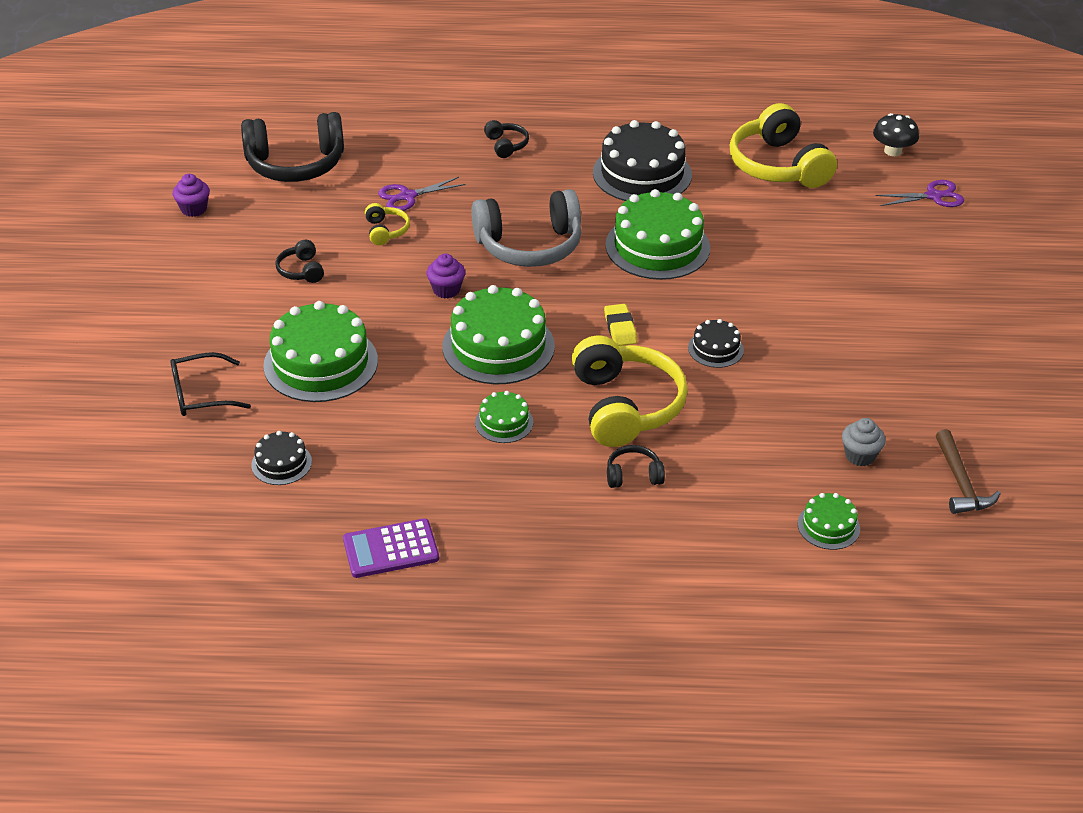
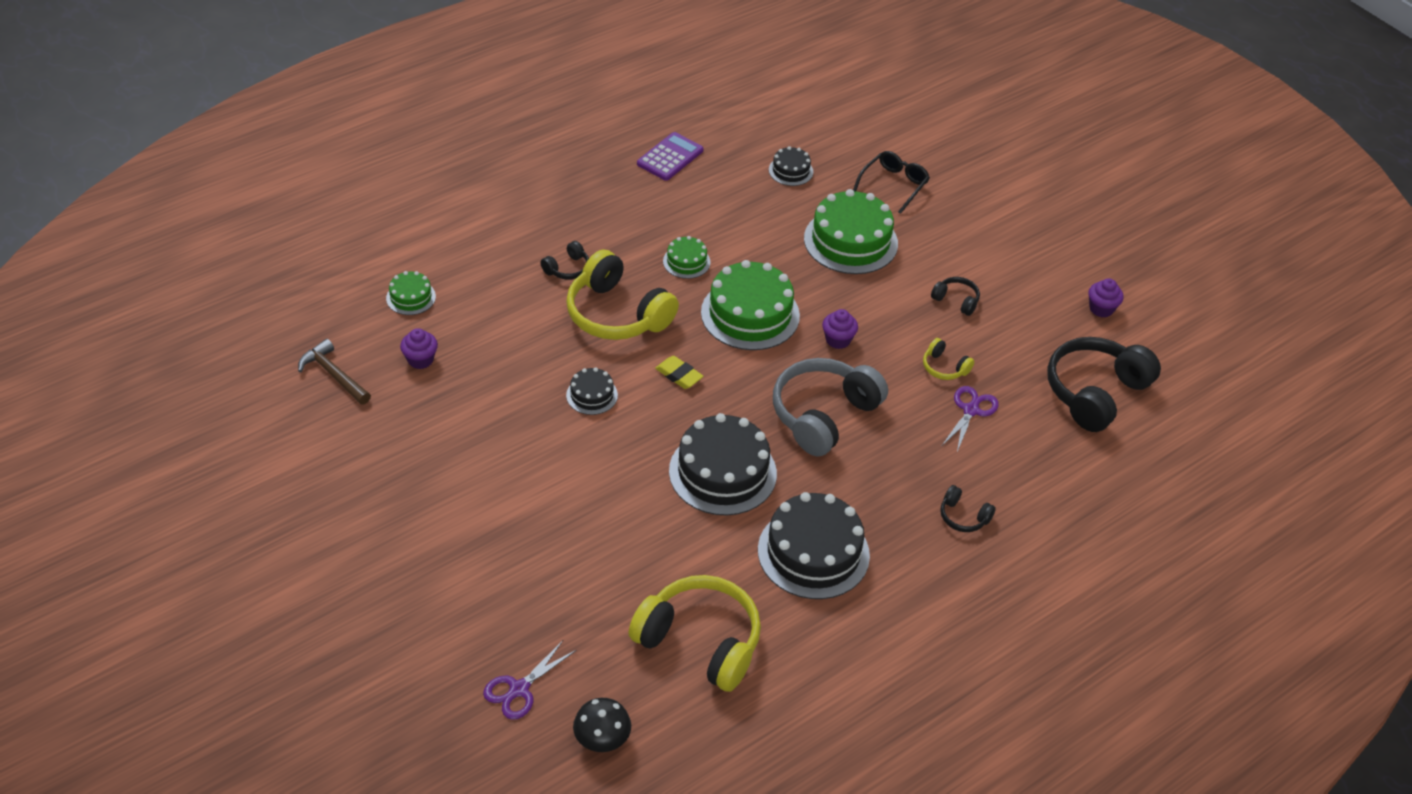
camera: 140 degrees right, 5 degrees up
green cake [605,189,710,280] -> black cake [669,413,777,515]
grey cupcake [842,418,886,466] -> purple cupcake [400,328,438,369]

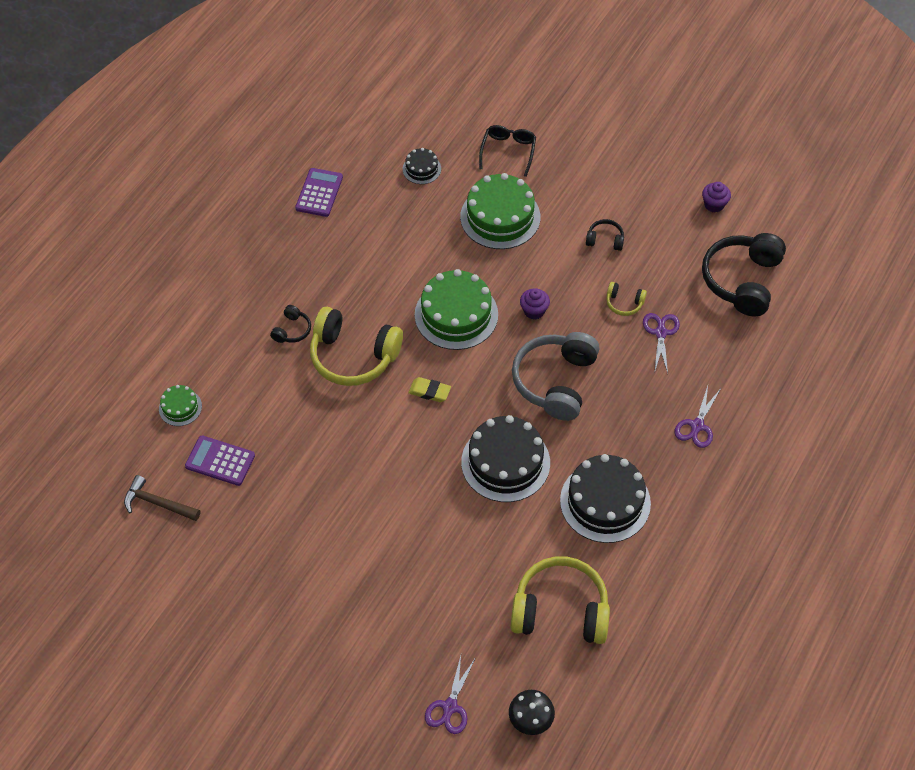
camera: 20 degrees left, 10 degrees up
purple cupcake [400,328,438,369] -> purple calculator [185,436,255,486]
black cake [566,367,618,415] -> none
green cake [663,236,710,279] -> none
black headphones [940,485,996,532] -> purple scissors [675,386,720,448]

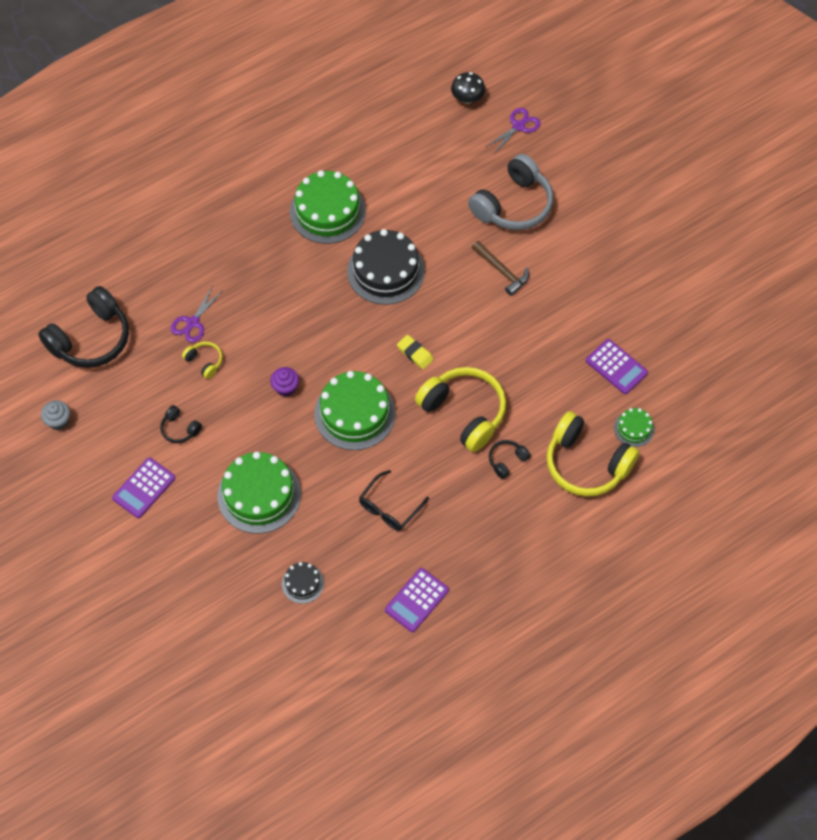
camera: 155 degrees left, 5 degrees up
brown hammer [124,475,200,521] -> brown hammer moved to [472,241,529,296]
black glasses [479,125,536,177] -> black glasses moved to [359,470,429,531]
yellow headphones [510,556,610,644] -> yellow headphones moved to [546,411,639,497]
grey headphones [512,332,599,421] -> grey headphones moved to [468,154,553,230]
black cake [560,454,651,543] -> green cake [290,170,366,244]
purple scissors [675,386,720,448] -> none
purple cupcake [702,182,731,213] -> grey cupcake [41,400,70,430]
none -> purple calculator [112,457,175,518]

